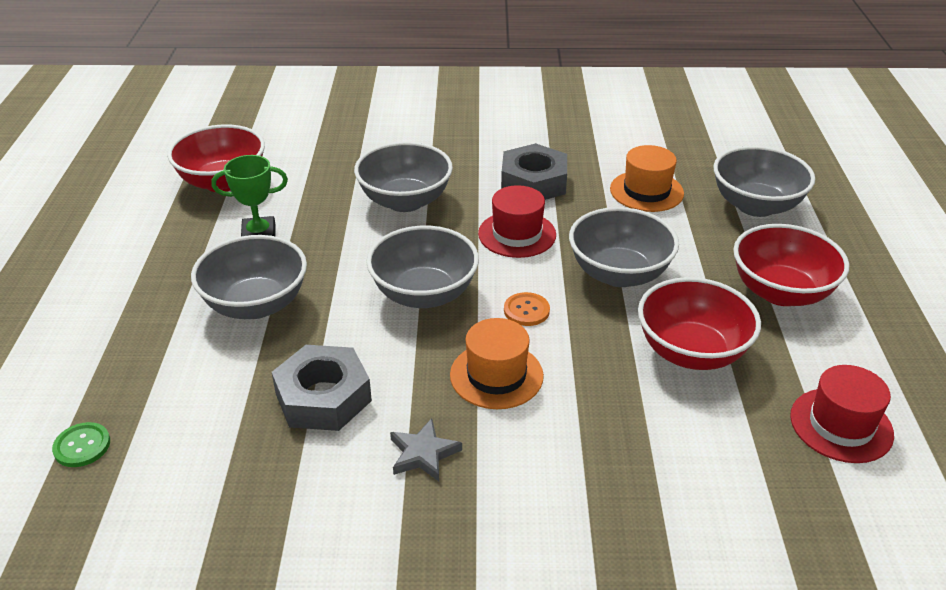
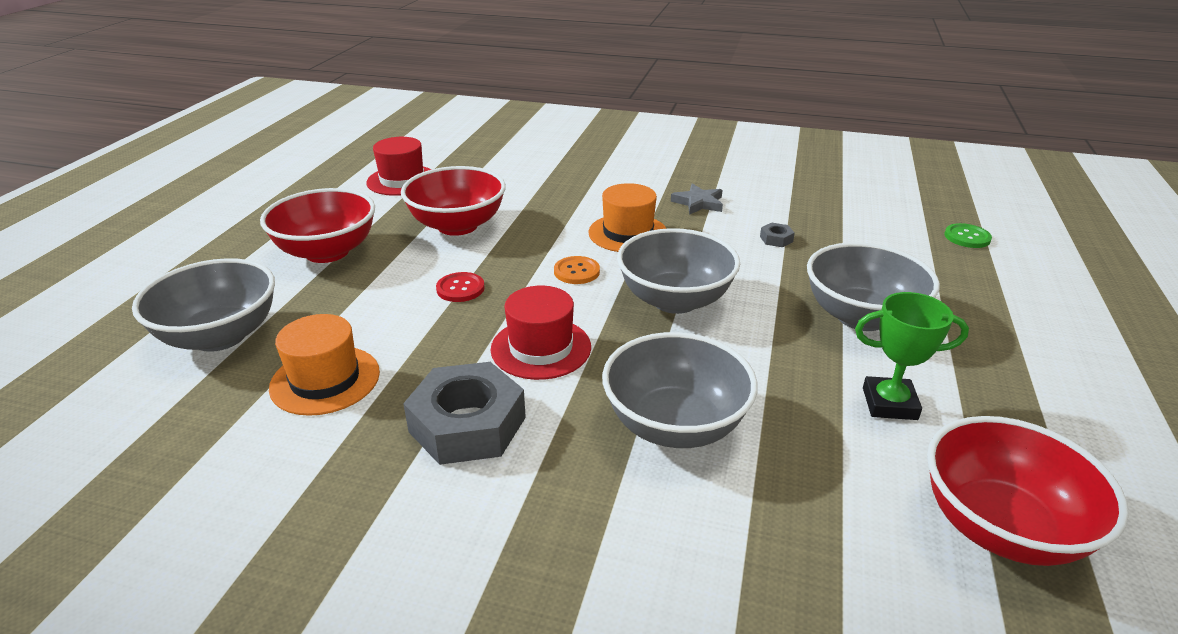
camera: 165 degrees left, 5 degrees down
grey nut [272,345,372,431] -> grey nut [760,223,795,247], size x0.40
grey bowl [569,207,679,287] -> red button [436,272,485,302]

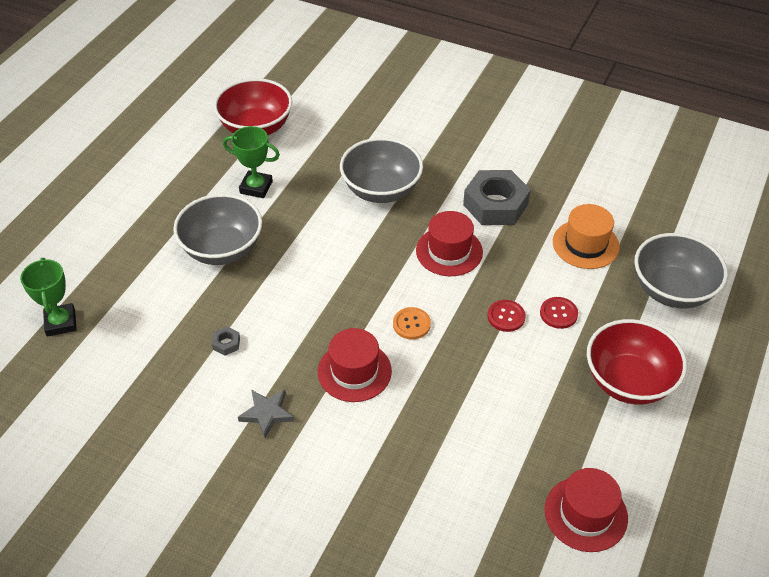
camera: 170 degrees left, 15 degrees up
red bowl [401,166,506,236] -> none
orange hat [589,183,667,252] -> red hat [318,328,392,402]
grey bowl [617,228,740,314] -> none
green button [945,223,992,248] -> green trophy [20,258,77,337]
none -> red button [540,297,578,329]

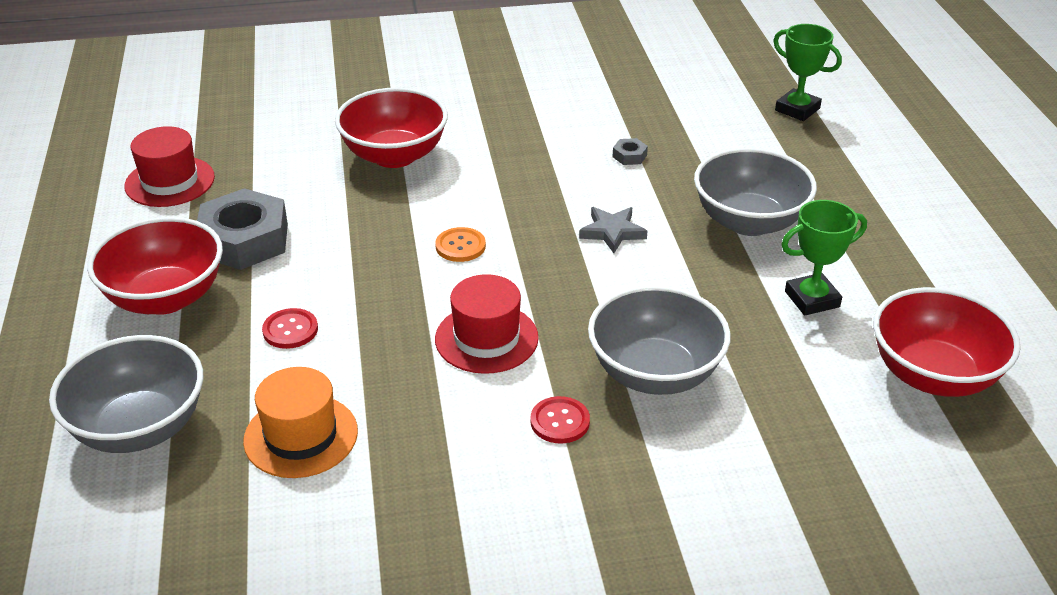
camera: 145 degrees right, 10 degrees down
grey star [238,390,294,438] -> grey star moved to [579,207,647,253]
red hat [318,328,392,402] -> none
grey nut [463,170,531,225] -> grey nut moved to [197,188,288,270]
red button [487,300,526,332] -> red button moved to [530,396,590,444]
none -> red bowl [335,87,448,168]

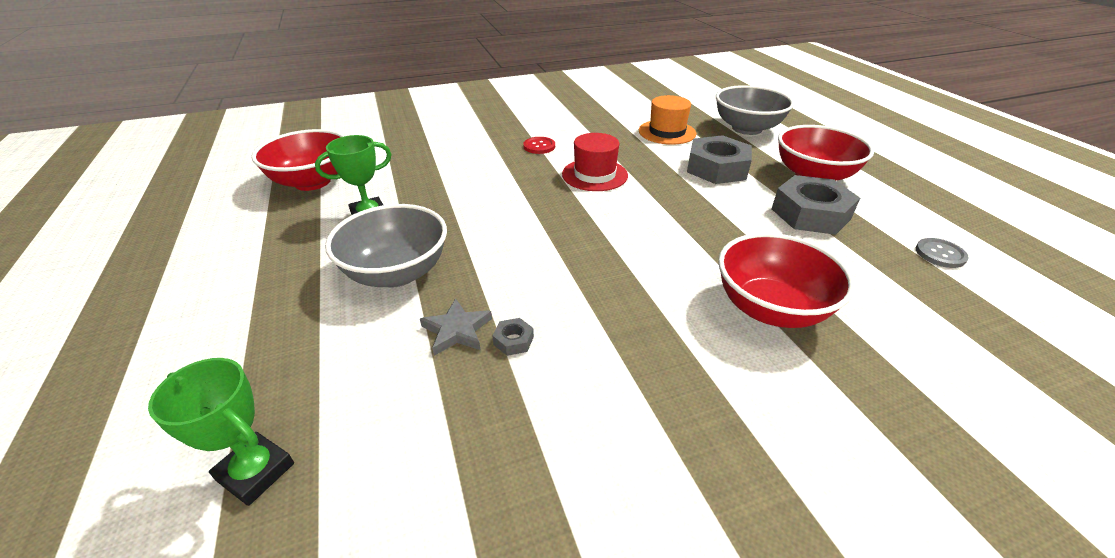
camera: 170 degrees right, 0 degrees up
red hat [124,126,215,207] -> grey button [916,238,969,268]
red button [262,308,318,349] -> grey nut [687,135,752,184]
orange button [435,227,486,262] -> none
grey star [579,207,647,253] -> grey star moved to [420,298,492,356]
grey bowl [588,286,731,395] -> none

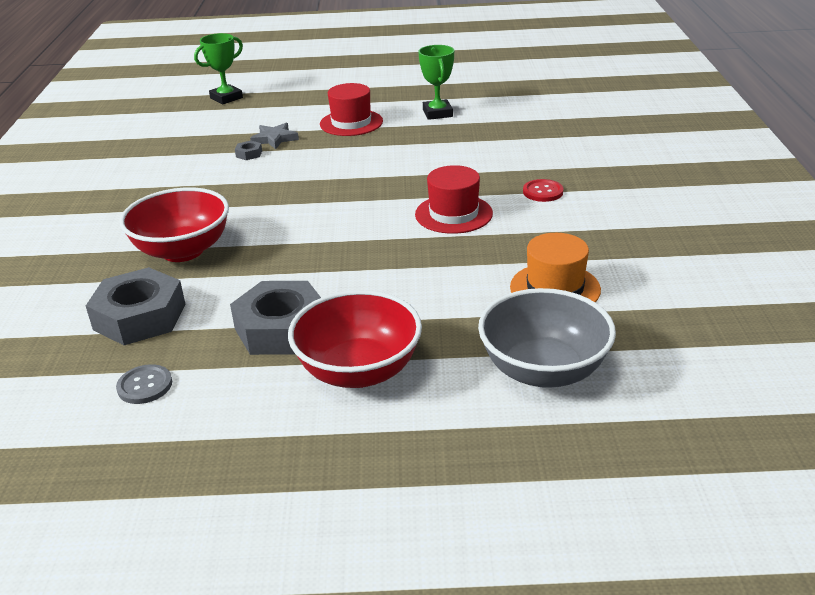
camera: 110 degrees right, 5 degrees down
red bowl [251,129,344,191] -> none
grey bowl [325,204,447,287] -> red hat [320,83,383,136]
grey nut [687,135,752,184] -> grey nut moved to [86,267,186,345]

